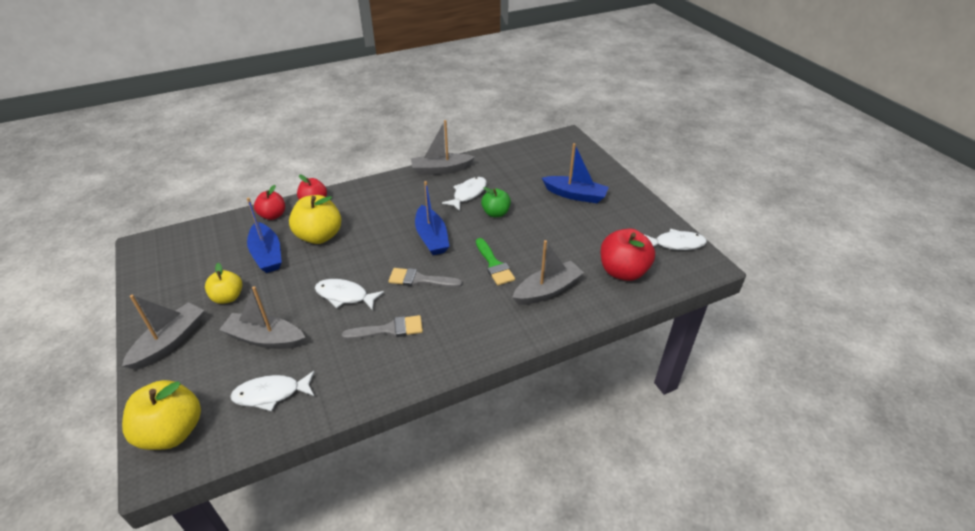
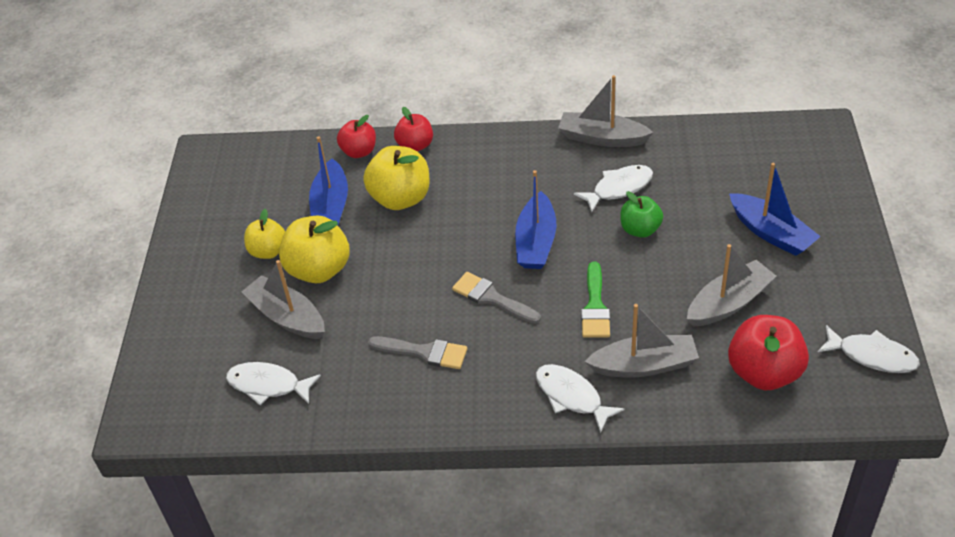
camera: 30 degrees right, 5 degrees up
grey boat [122,295,204,370] -> grey boat moved to [687,244,776,326]
yellow apple [122,380,201,450] -> yellow apple moved to [279,215,350,283]
white fish [315,279,384,311] -> white fish moved to [536,364,625,433]

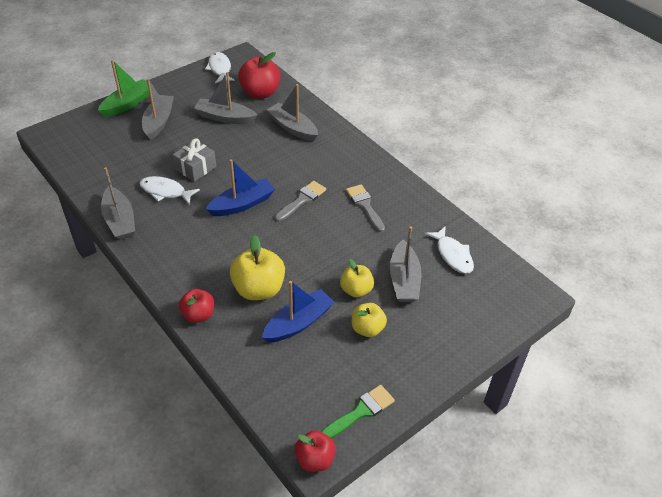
camera: 135 degrees left, 0 degrees up
yellow apple [279,215,350,283] -> yellow apple [340,259,374,298], size x0.62
red apple [337,115,376,158] -> red apple moved to [295,430,336,472]
grey brush [452,272,541,324] -> grey brush turned 135 degrees counterclockwise [274,181,326,222]
white fish [536,364,625,433] -> none
green brush [581,262,610,338] -> green brush moved to [321,385,395,438]
green apple [620,191,663,238] -> grey gift [173,139,216,182]
blue boat [729,163,821,256] -> grey boat [142,79,174,140]
none -> green boat [98,60,154,117]

